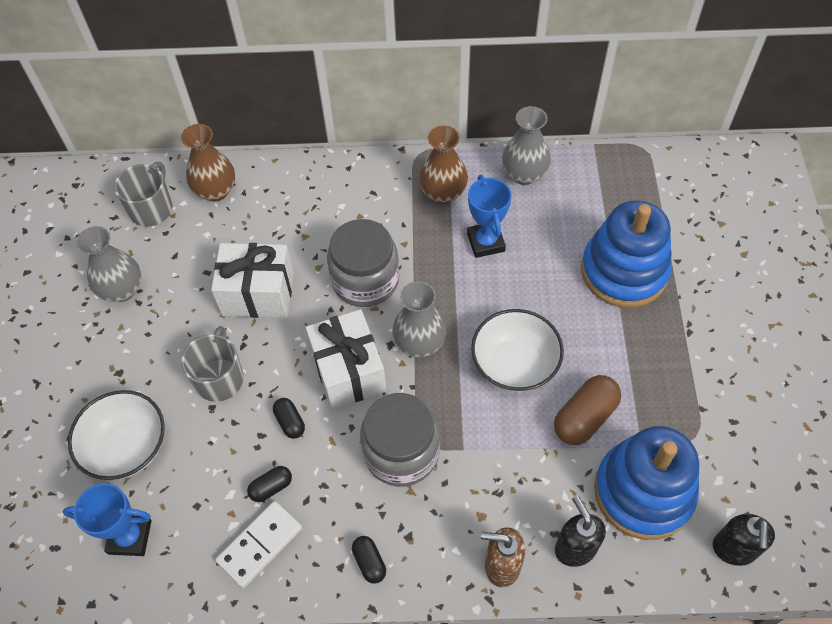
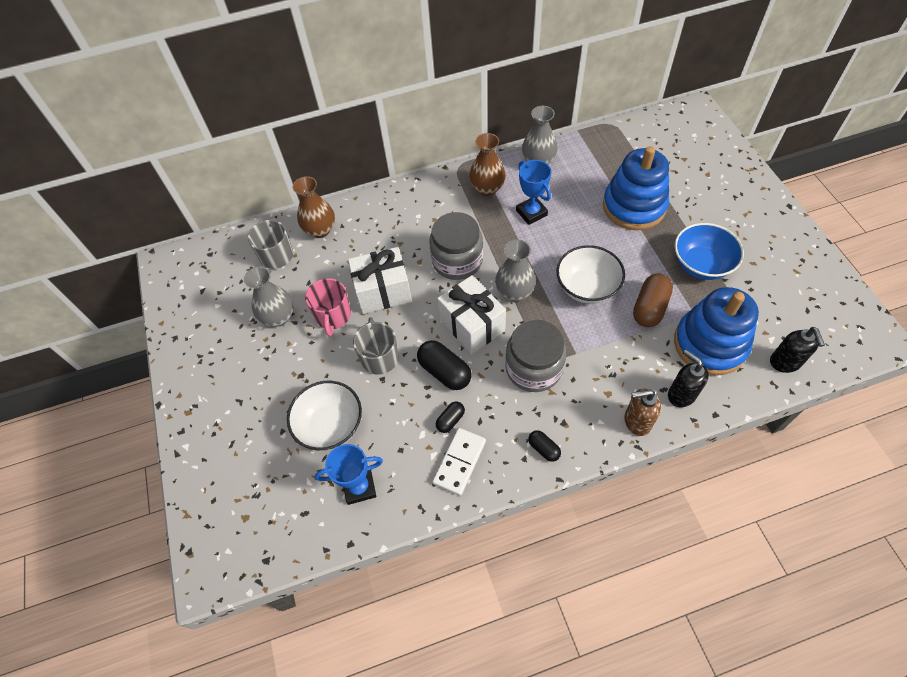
camera: 15 degrees left, 0 degrees up
black capsule [273,398,305,439] -> black capsule [417,340,472,390], size x1.81
none -> pink mug [305,278,351,337]
none -> blue bowl [674,223,744,280]

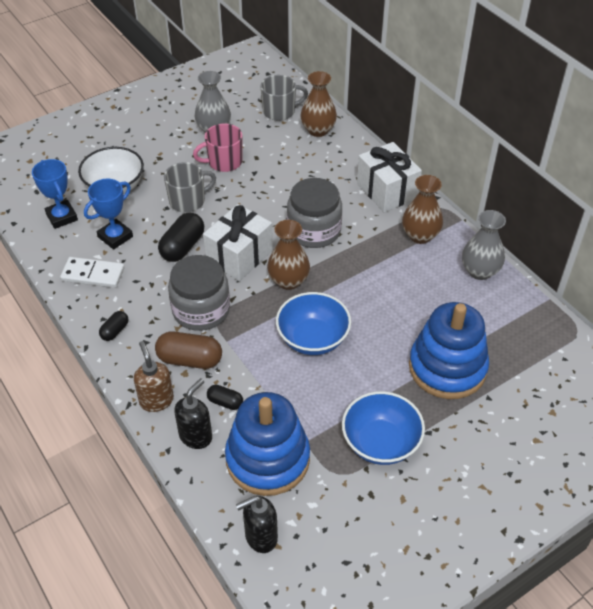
camera: 70 degrees right, 10 degrees down
white gift [348,247,412,314] -> white gift moved to [357,142,422,213]
black capsule [436,402,465,433] -> black capsule moved to [207,385,243,410]
grey vase [495,239,536,301] -> brown vase [267,220,310,290]
blue trophy [516,160,551,225] -> blue trophy moved to [84,179,133,250]
white bowl [556,245,625,304] -> blue bowl [276,292,351,355]
brown capsule [633,274,673,327] -> brown capsule moved to [155,331,222,369]

